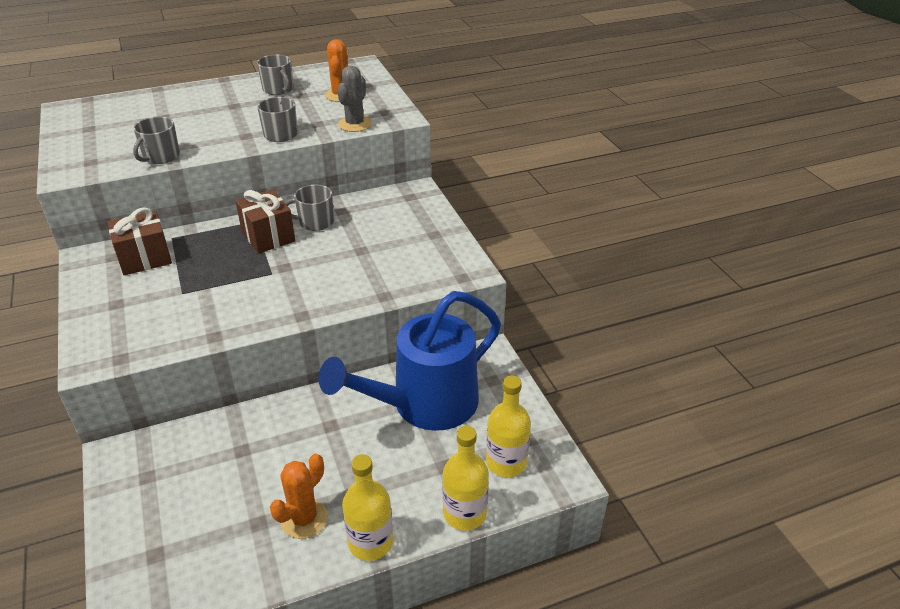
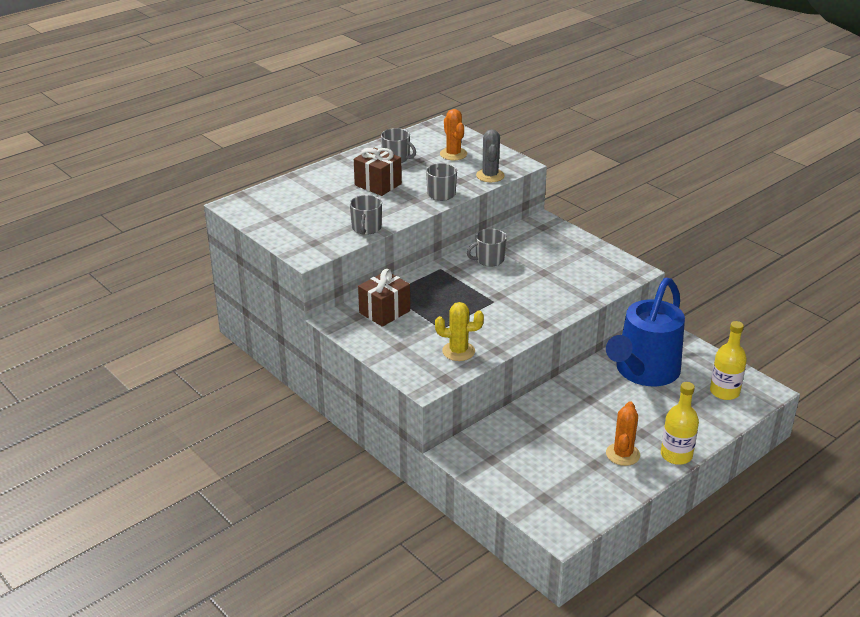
camera: 20 degrees left, 5 degrees down
brown gift [235,189,295,254] -> brown gift moved to [354,147,402,196]
yellow bottle [442,426,489,531] -> none
none -> yellow cactus [435,302,484,361]

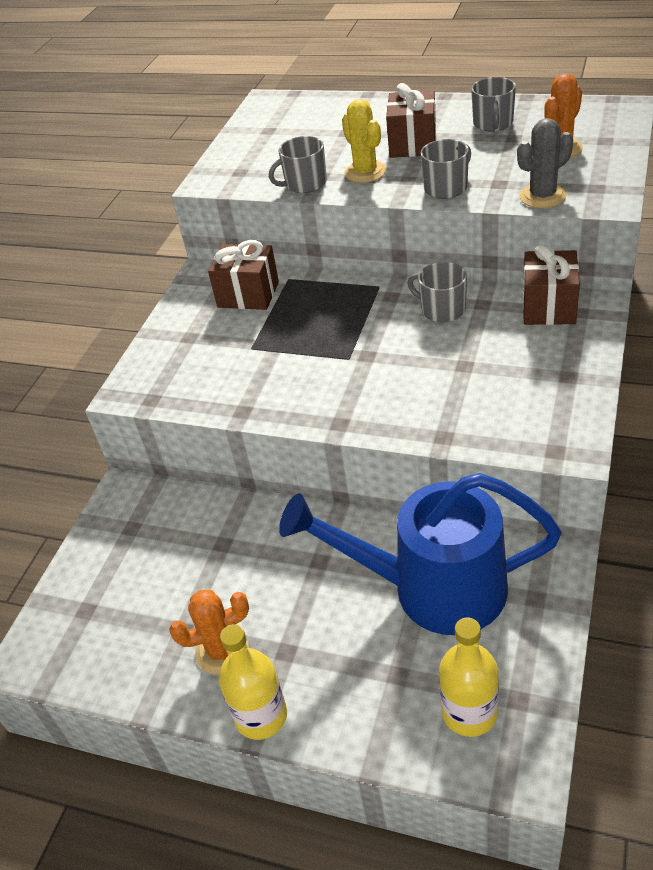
camera: 65 degrees right, 10 degrees up
yellow cactus [435,302,484,361] -> yellow cactus moved to [342,99,387,183]
none -> brown gift [523,244,580,325]

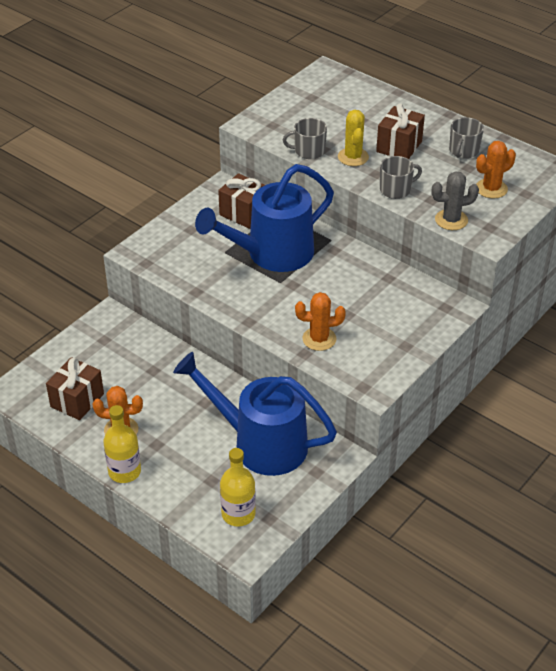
camera: 15 degrees right, 0 degrees up
grey mug [408,262,467,322] -> none
brown gift [523,244,580,325] -> brown gift moved to [46,357,104,420]
none -> blue watering can [195,164,334,272]
none -> orange cactus [295,292,346,351]

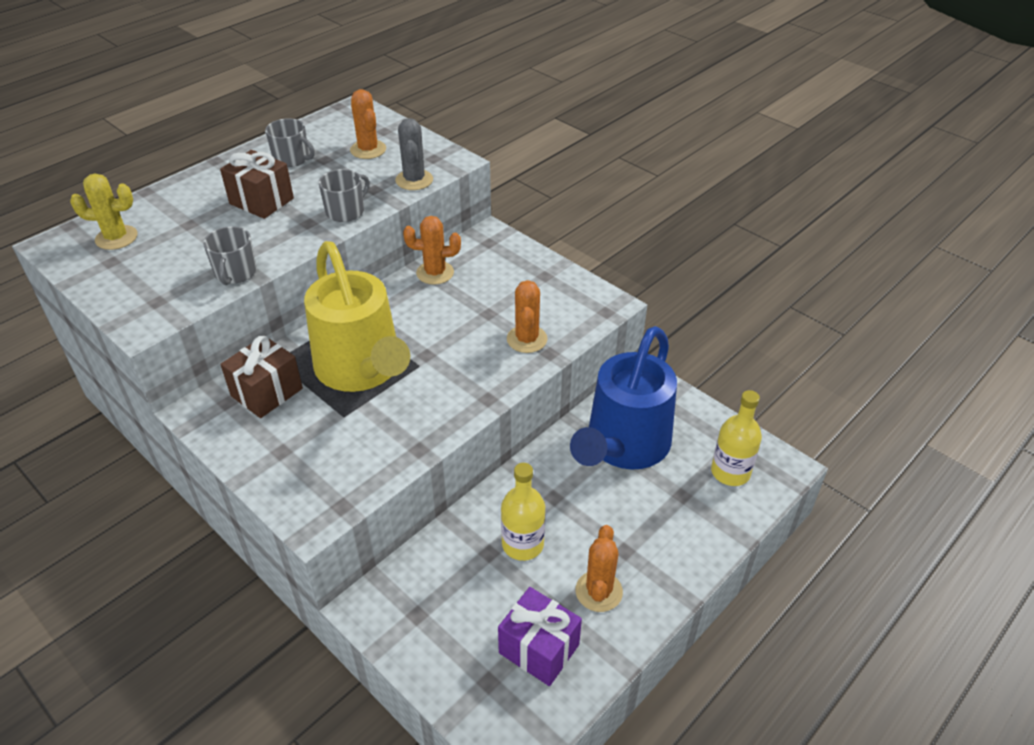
camera: 85 degrees left, 0 degrees up
brown gift [46,357,104,420] -> purple gift [498,587,582,686]
yellow bottle [103,405,141,483] -> yellow bottle moved to [501,463,545,561]
blue watering can [195,164,334,272] -> yellow watering can [304,241,410,392]
yellow cactus [338,110,369,166] -> yellow cactus moved to [70,174,138,250]
grey mug [380,156,422,199] -> grey mug turned 60 degrees clockwise [318,169,370,222]
none -> orange cactus [403,216,461,285]

